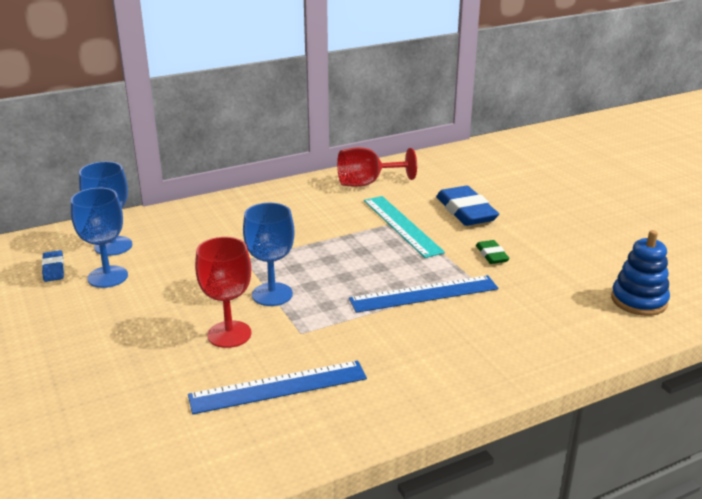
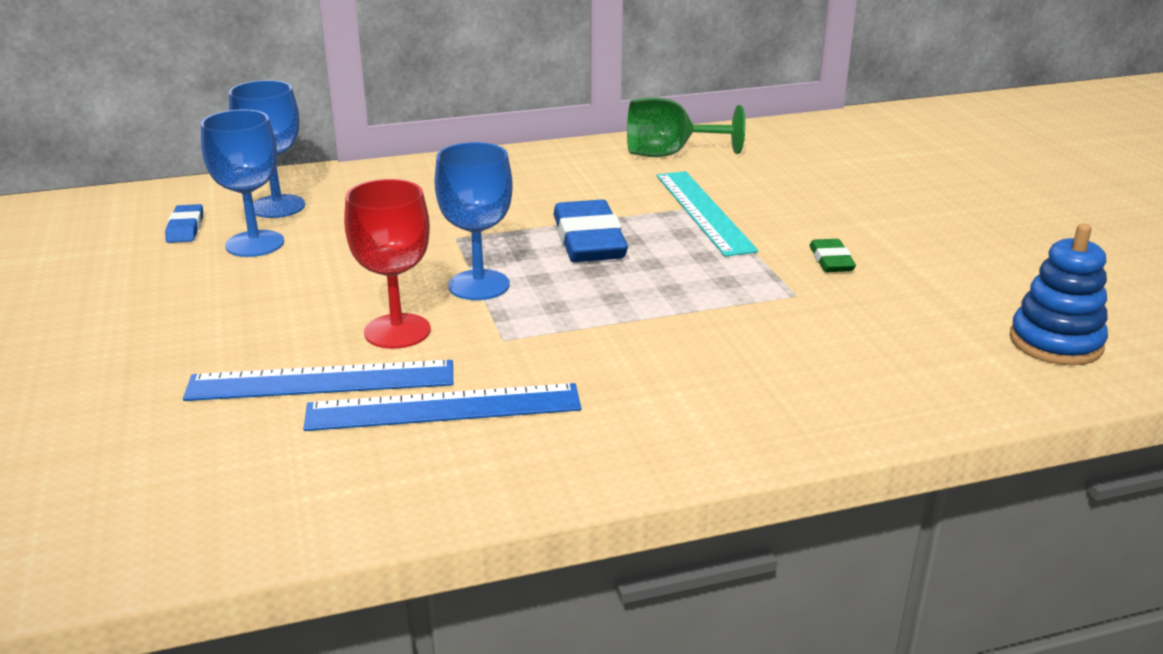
camera: 10 degrees right, 0 degrees up
red goblet [337,147,417,187] -> green goblet [627,97,745,157]
blue ruler [349,275,498,313] -> blue ruler moved to [183,360,453,401]
blue eraser [436,186,499,226] -> blue eraser moved to [553,200,628,262]

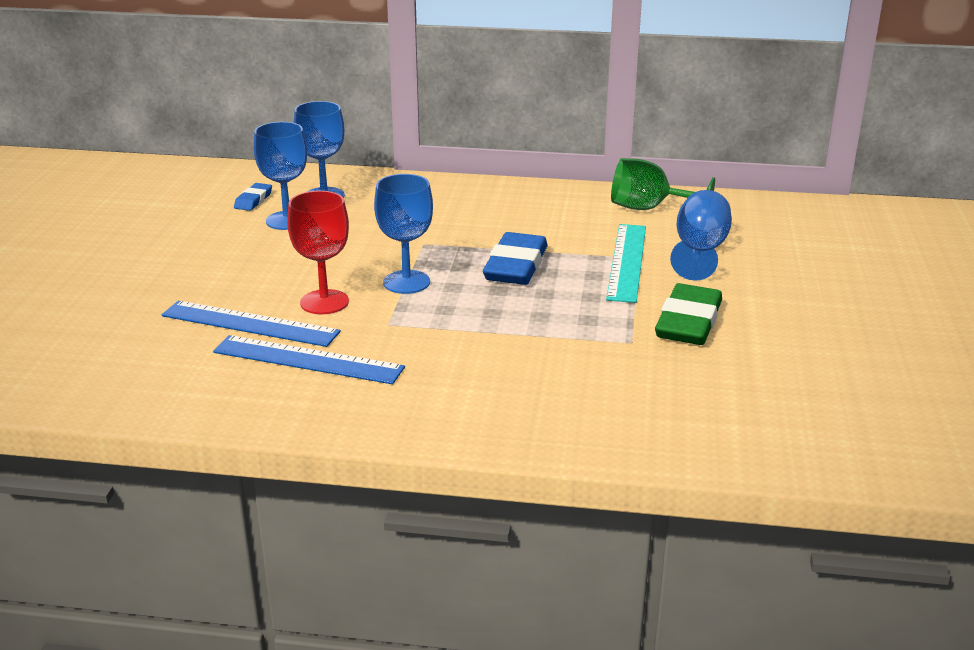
camera: 25 degrees right, 0 degrees up
green eraser [809,239,856,272] -> green eraser [655,283,722,345], size x1.94
blue stacking toy [1010,223,1108,365] -> none
none -> blue goblet [670,190,732,281]

